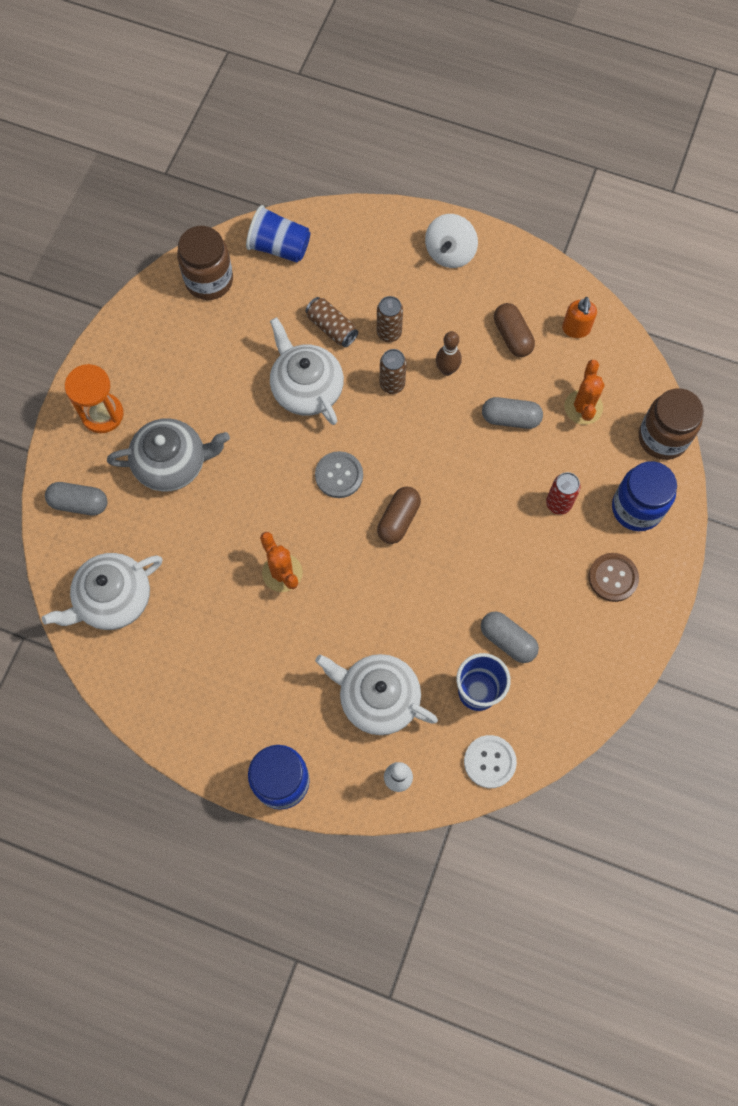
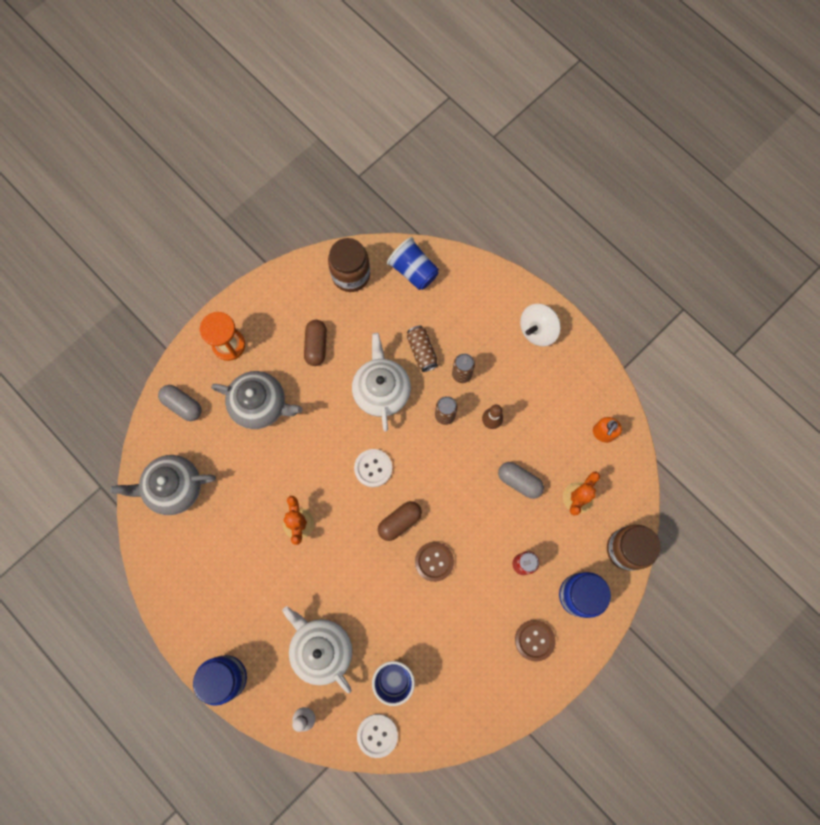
camera: 25 degrees right, 5 degrees up
white teapot [42,553,162,630] -> grey teapot [110,455,216,515]
grey button [315,451,363,498] -> white button [354,449,392,487]
grey capsule [481,611,539,663] -> none
brown capsule [494,303,535,357] -> brown capsule moved to [304,320,327,366]
none -> brown button [415,542,454,582]

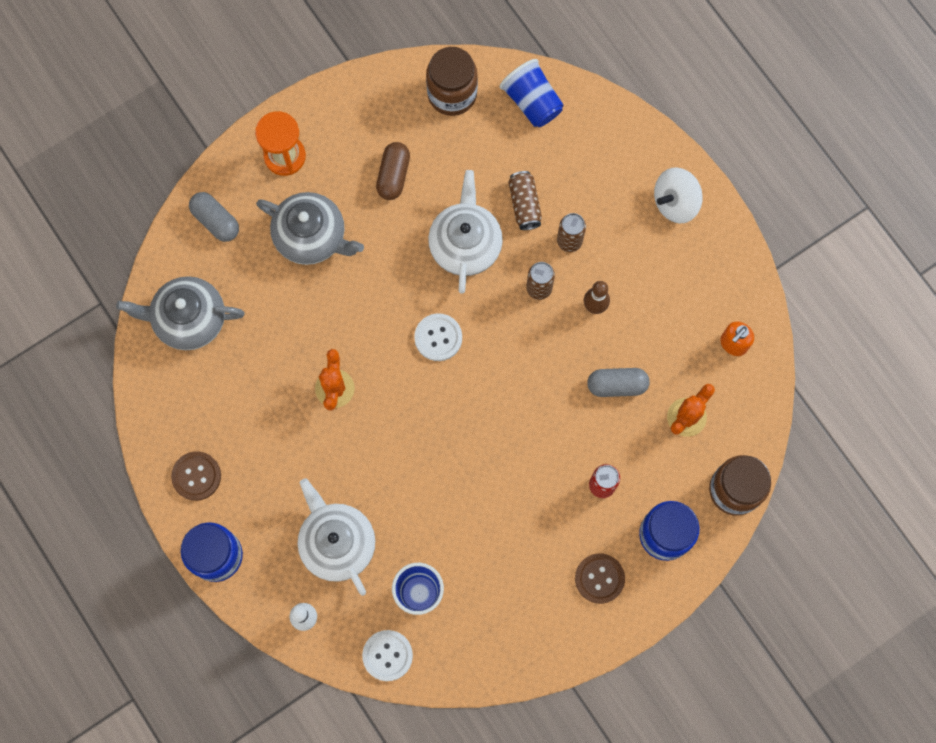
camera: 10 degrees right, 0 degrees up
brown capsule [378,501,422,541] -> none
brown button [415,542,454,582] -> brown button moved to [171,451,221,501]
grey capsule [498,462,544,499] -> grey capsule turned 45 degrees counterclockwise [587,368,650,397]

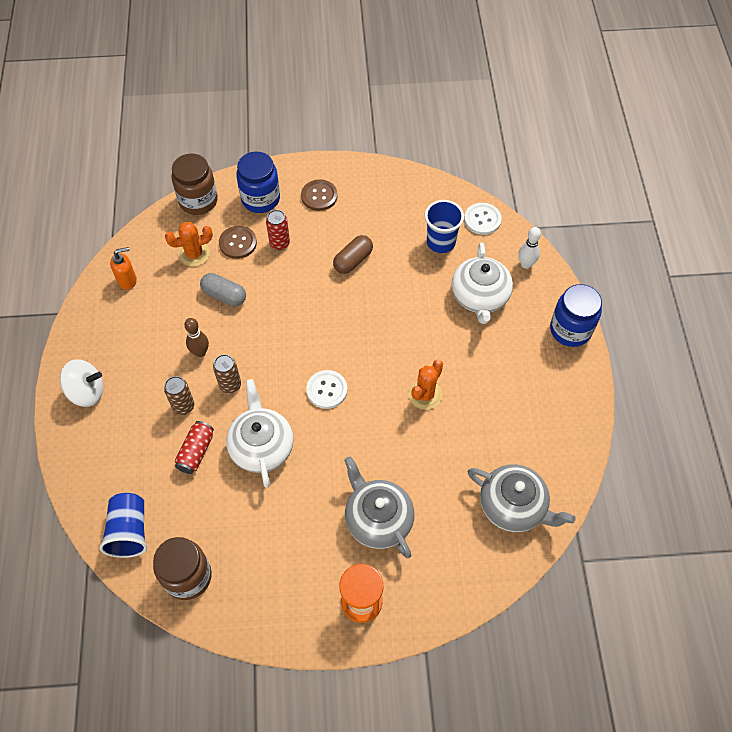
camera: 150 degrees left, 15 degrees down
brown button [171,451,221,501] -> brown button moved to [219,226,257,259]
grey capsule [189,192,239,242] -> none
brown capsule [376,142,410,200] -> brown capsule moved to [333,235,373,274]
white teapot [428,170,503,294] -> white teapot turned 135 degrees clockwise [226,379,293,488]
brown can [508,171,542,230] -> red can [175,421,214,474]

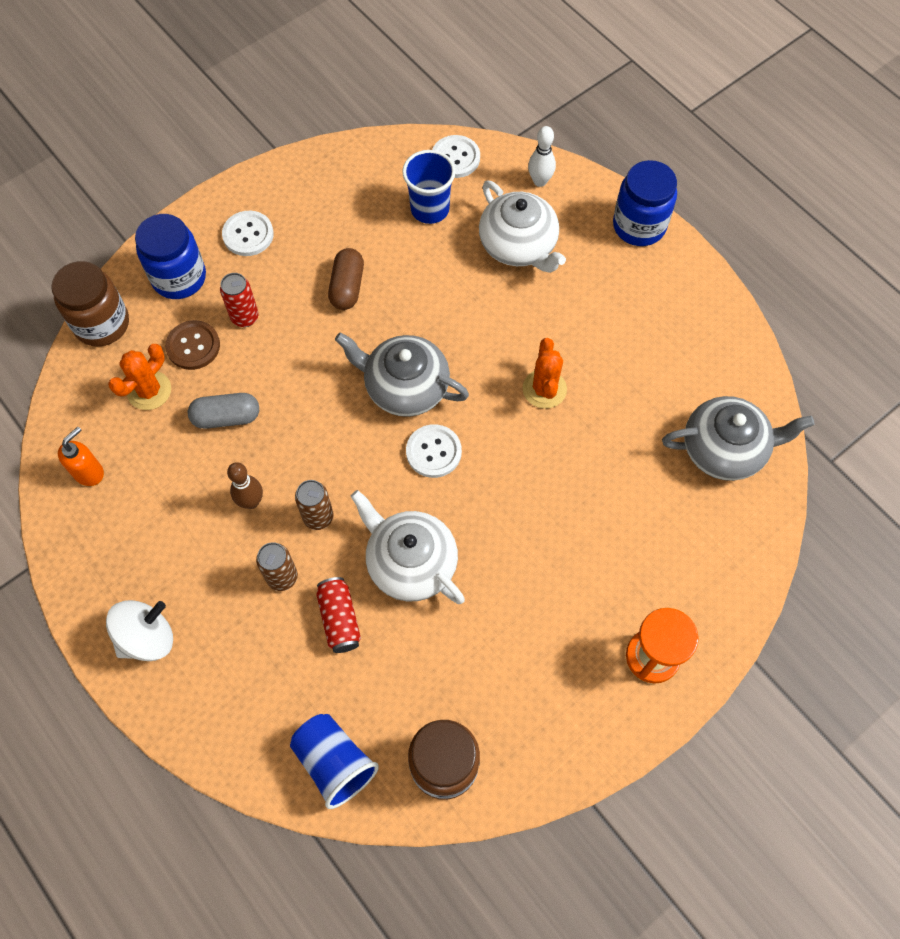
camera: 35 degrees left, 5 degrees up
brown button [301,179,338,211] -> white button [222,211,274,256]
grey teapot [344,456,415,558] -> grey teapot moved to [335,333,469,417]

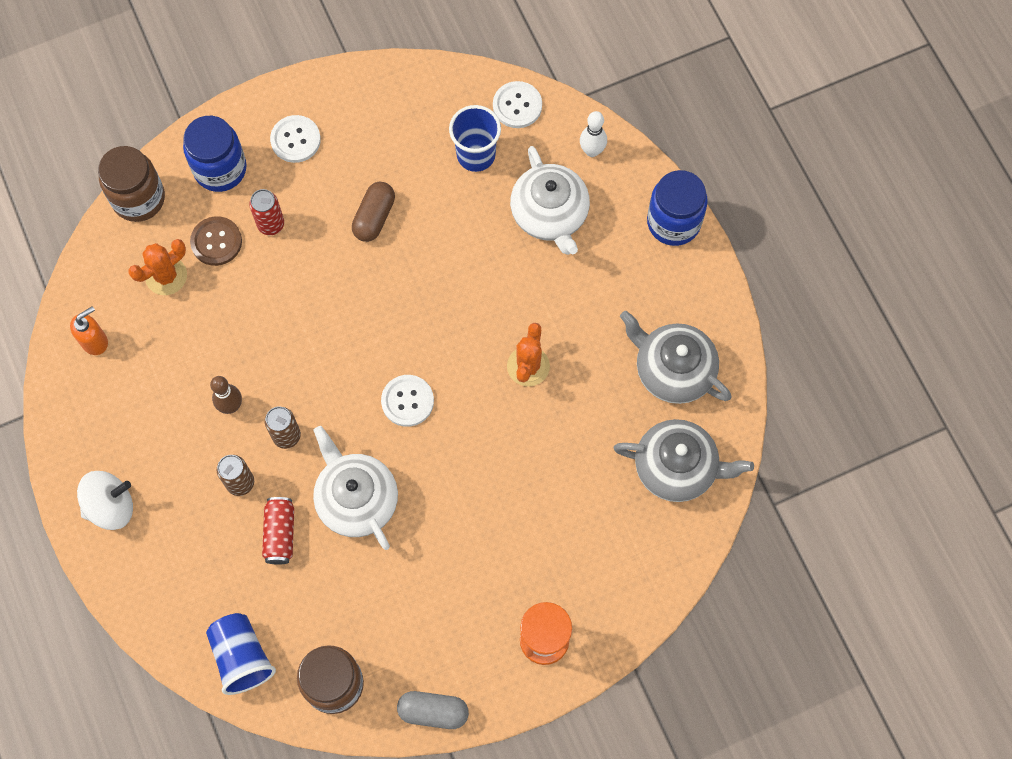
camera: 15 degrees right, 5 degrees up
grey capsule [188,393,259,429] -> grey capsule moved to [397,691,469,729]
grey teapot [335,333,469,417] -> grey teapot moved to [620,311,731,404]

